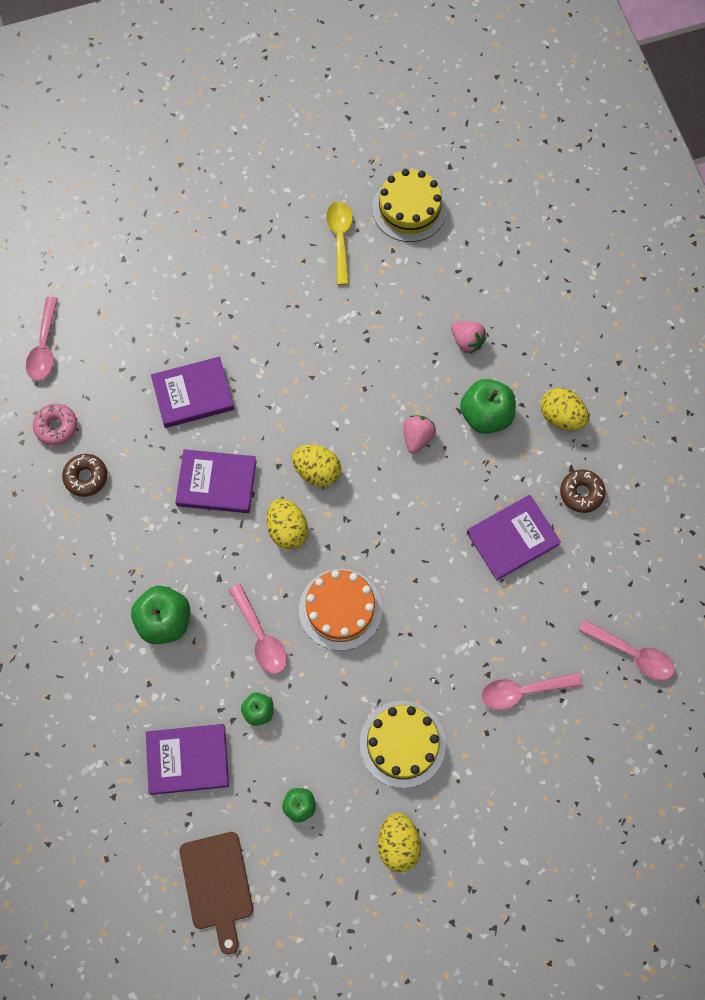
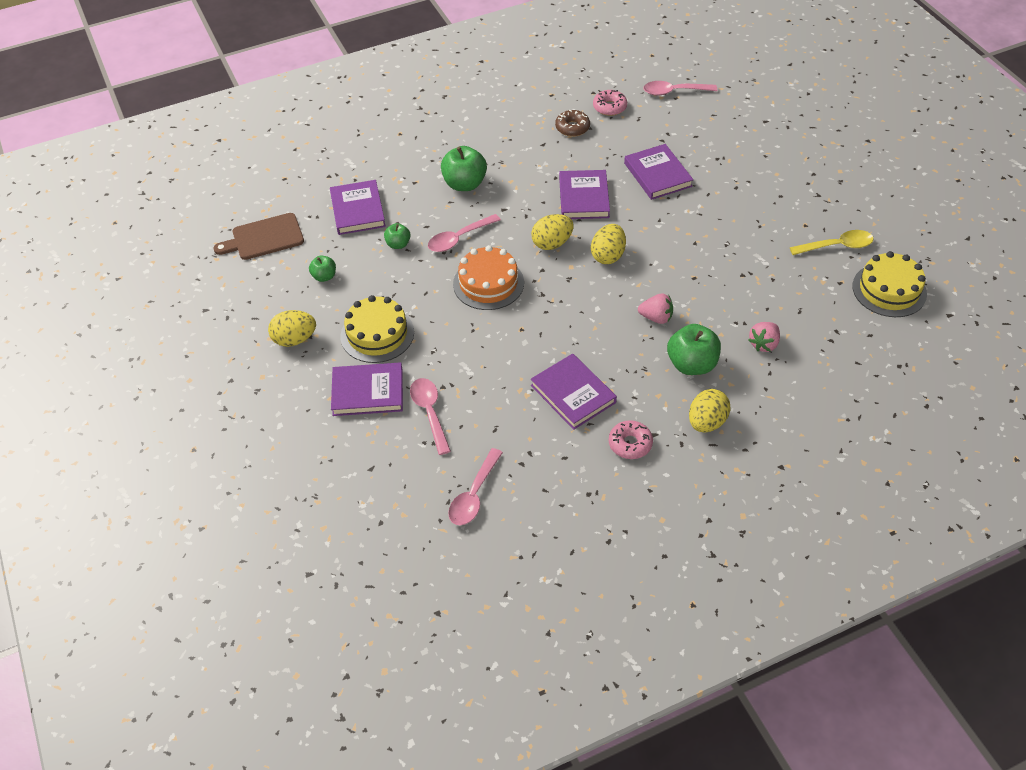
camera: 85 degrees right, 20 degrees down
brown donut [560,470,605,513] -> pink donut [609,420,653,459]
none -> purple book [331,363,403,416]

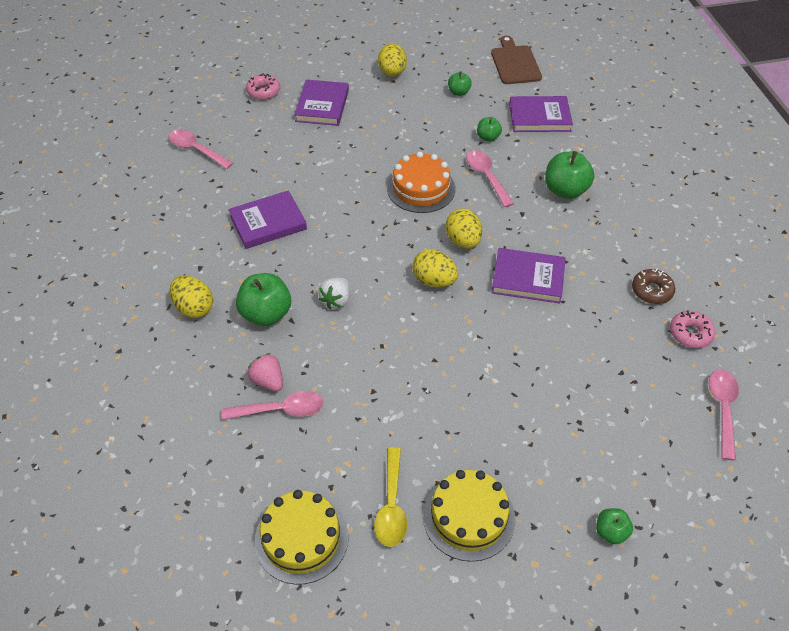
camera: 100 degrees right, 0 degrees up
yellow cake [340,295,414,363] -> yellow cake moved to [423,470,515,562]
pink spoon [410,378,451,455] -> pink spoon moved to [221,391,324,420]
pink donut [609,420,653,459] -> pink donut moved to [246,73,280,100]
purple book [624,144,693,200] -> none
pink strawberry [638,294,673,324] -> white strawberry [318,278,349,309]
none -> green apple [596,508,633,544]

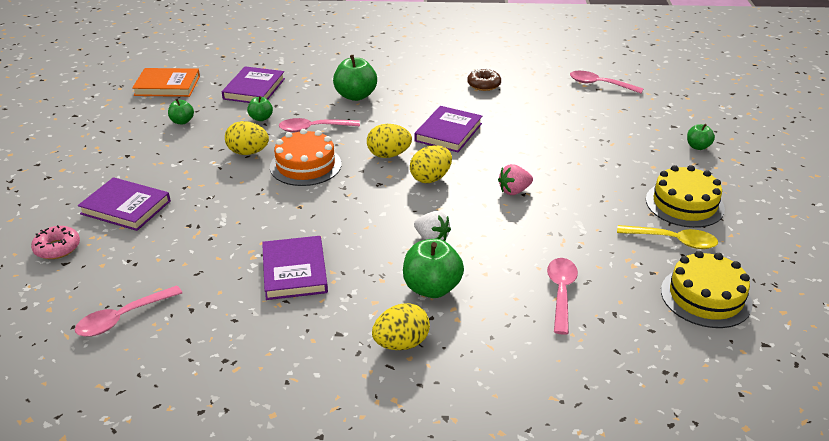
camera: 75 degrees left, 15 degrees down
pink strawberry [248,353,283,392] -> pink strawberry moved to [498,164,533,195]
yellow egg [378,44,407,77] -> yellow egg moved to [225,121,269,155]
brown cutting board [491,36,542,84] -> orange book [132,68,200,97]
pink donut [670,310,716,348] -> none

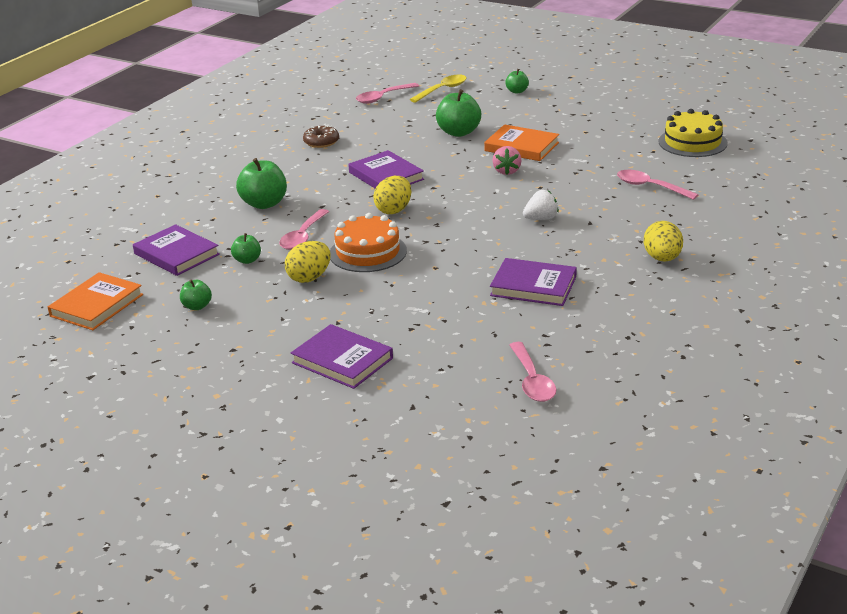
camera: 60 degrees left, 5 degrees down
pink donut [31,225,80,259] -> none
purple book [78,177,171,231] -> purple book turned 75 degrees clockwise [291,324,393,389]
green apple [403,239,464,298] -> green apple moved to [436,89,481,137]
yellow egg [410,145,452,183] -> none
yellow spoon [617,225,718,249] -> yellow spoon moved to [409,75,467,103]
yellow cake [646,165,725,228] -> none
none -> orange book [484,124,559,161]

